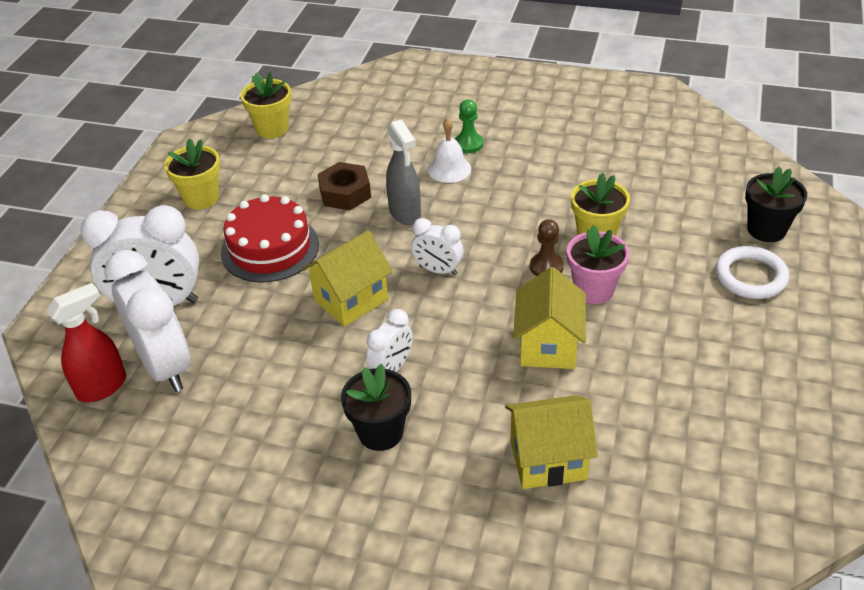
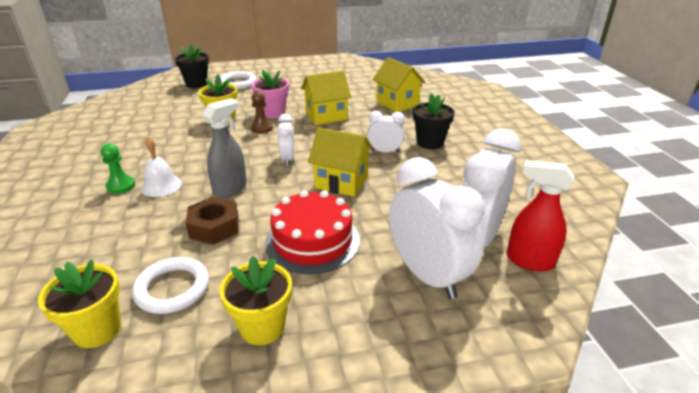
camera: 120 degrees left, 10 degrees down
none -> white ring [132,257,209,314]

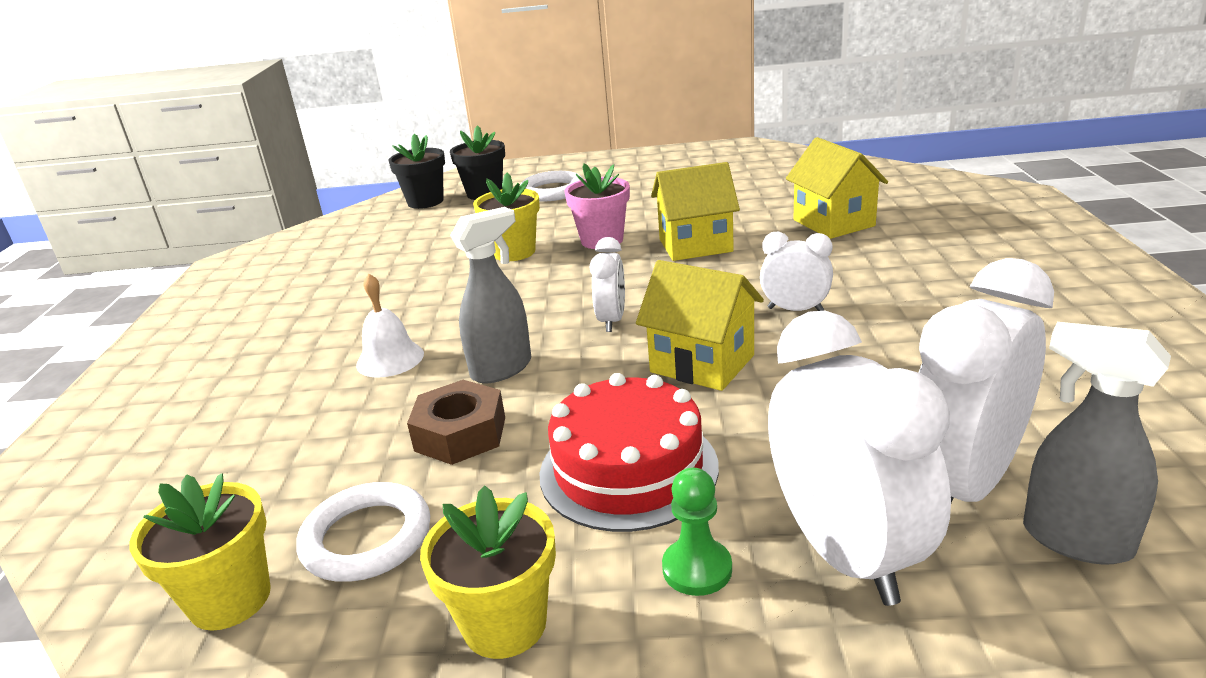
camera: 15 degrees right, 5 degrees down
green pawn [101,143,135,194] -> green pawn moved to [662,468,732,596]
brown pawn [250,91,273,133] -> none
black flower pot [413,93,455,149] -> black flower pot moved to [388,134,445,209]
red spray bottle [507,160,575,271] -> grey spray bottle [1023,322,1171,565]

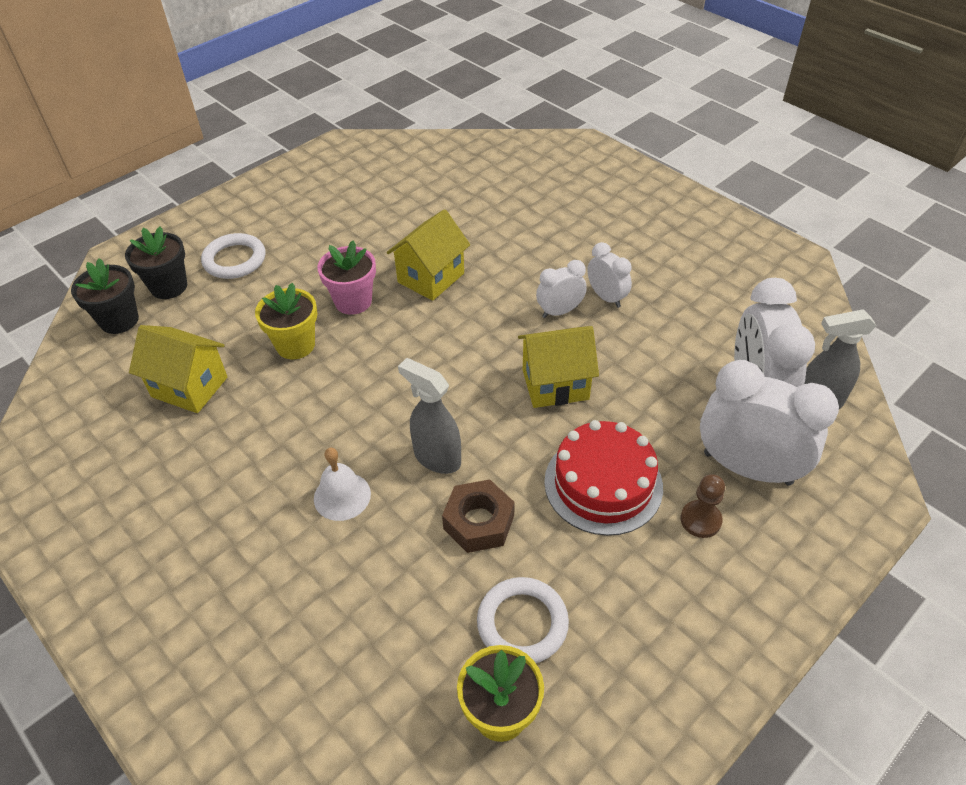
camera: 45 degrees left, 20 degrees up
yellow flower pot [420,485,556,659] -> none
grey spray bottle [450,207,531,383] -> grey spray bottle turned 60 degrees counterclockwise [398,358,461,474]
white clock [590,237,625,332] -> white clock moved to [587,242,632,308]
green pawn [662,468,732,596] -> brown pawn [680,474,725,538]
yellow house [786,137,888,239] -> yellow house moved to [129,325,228,413]

